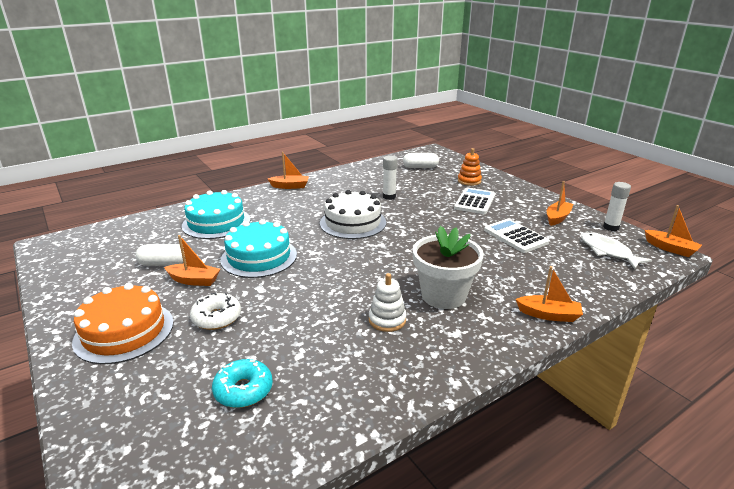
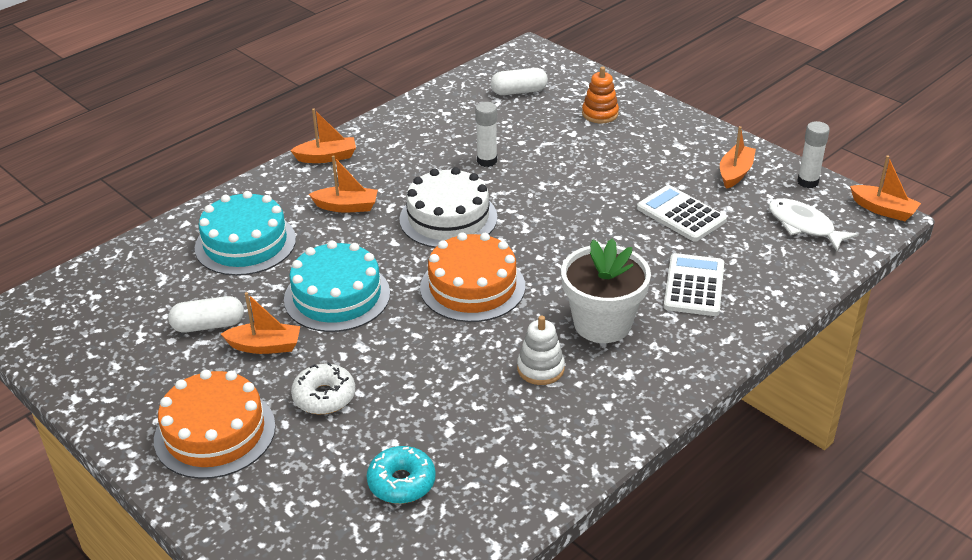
camera: 10 degrees left, 10 degrees up
white calculator [454,188,495,214] -> white calculator moved to [663,253,724,316]
orange boat [516,266,583,322] -> orange boat moved to [309,155,378,212]
none -> orange cake [420,232,525,322]

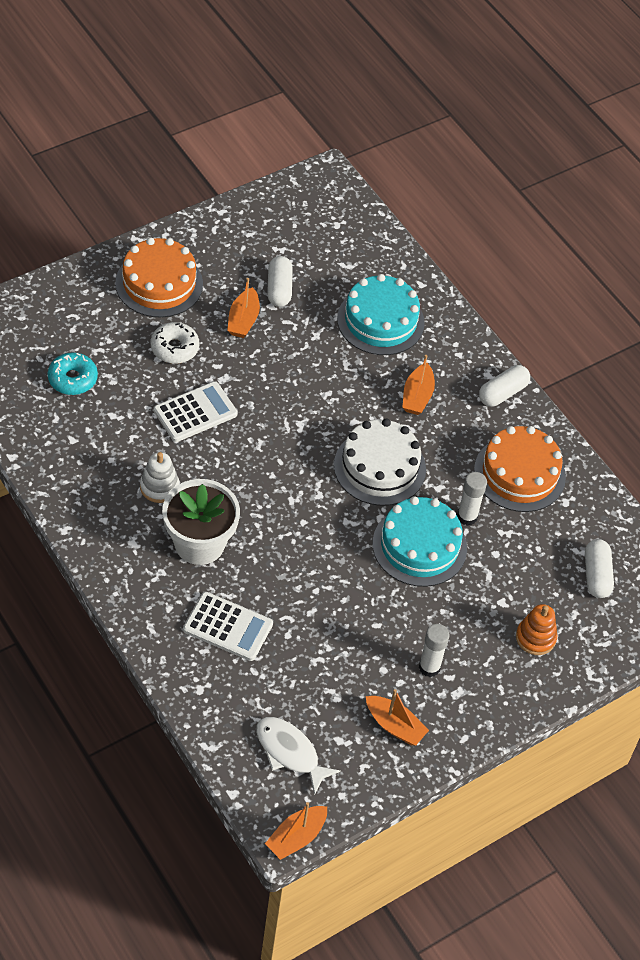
camera: 95 degrees right, 15 degrees up
turquoise cake [284,241,390,332] -> turquoise cake moved to [373,496,467,587]
orange boat [290,108,356,163] -> white capsule [479,365,530,407]
orange cake [420,232,525,322] -> orange cake moved to [474,426,566,512]
white calculator [637,185,727,242] -> white calculator moved to [154,381,238,442]
white fish [769,198,859,251] -> white fish turned 105 degrees counterclockwise [256,717,341,795]
white glue stick [797,121,830,188] -> white glue stick moved to [419,624,450,677]

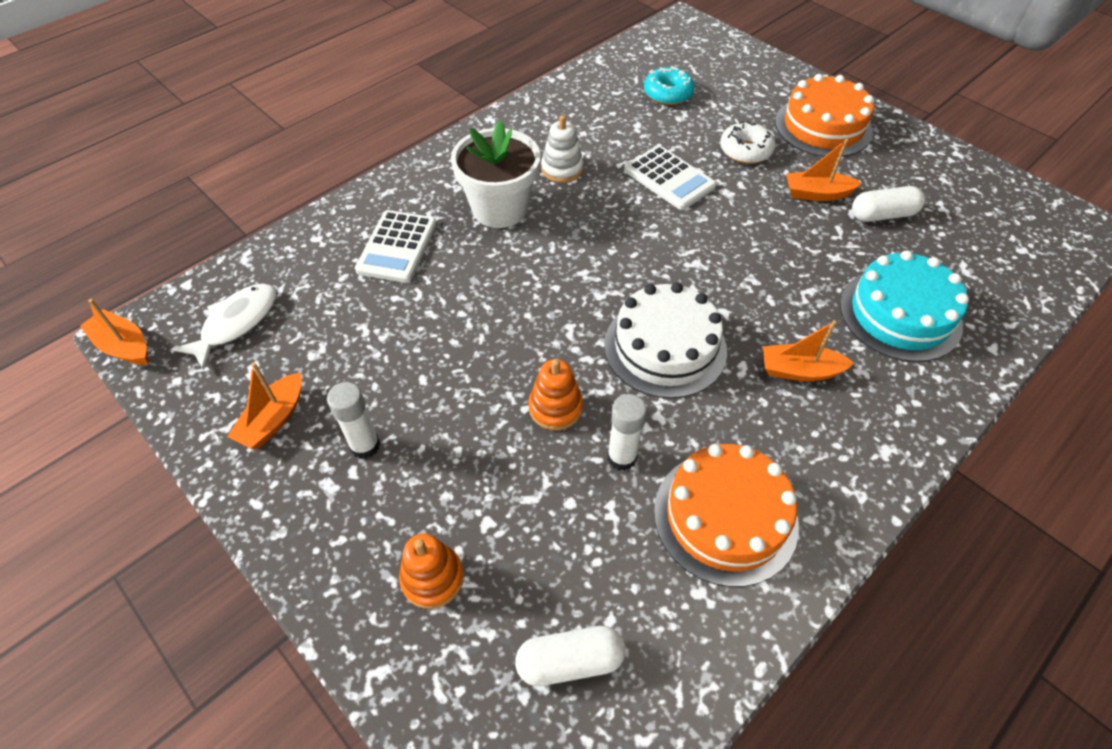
camera: 85 degrees right, 0 degrees up
turquoise cake [373,496,467,587] -> orange stacking toy [529,359,583,430]
white capsule [479,365,530,407] -> none

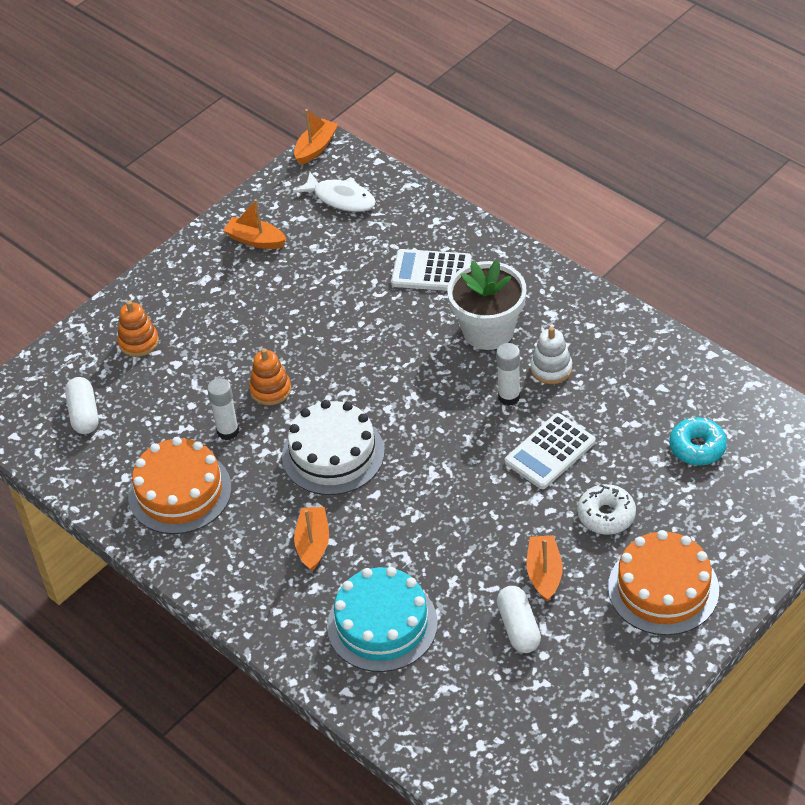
camera: 90 degrees right, 5 degrees down
white glue stick [327,382,380,459] -> white glue stick moved to [496,343,520,406]

